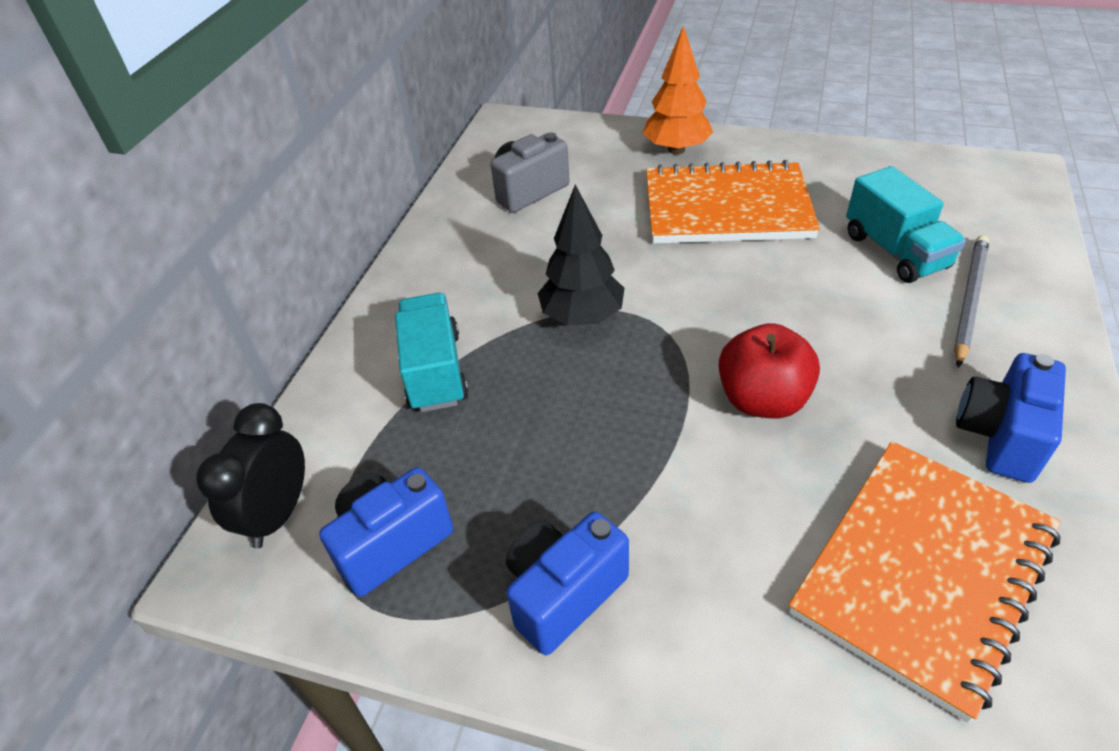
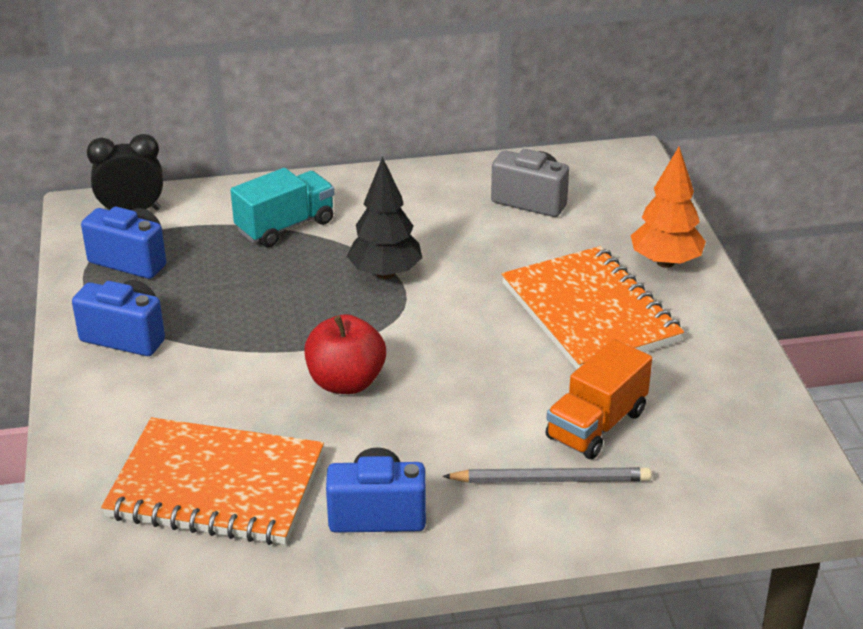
camera: 60 degrees right, 10 degrees down
turquoise truck [846,166,966,283] -> orange truck [546,339,652,459]

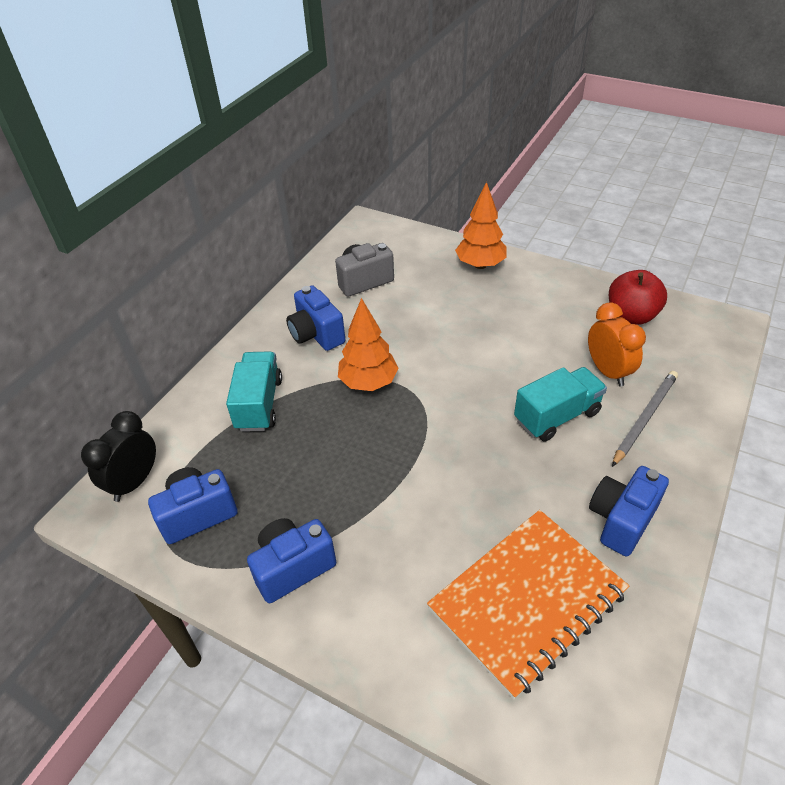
camera: 50 degrees left, 10 degrees up
red apple [304,314,386,394] -> red apple moved to [609,270,667,325]
black tree [347,157,422,279] -> orange tree [338,298,399,391]
orange notebook [502,246,684,370] -> none
orange truck [546,339,652,459] -> orange clock [588,302,646,386]
none -> blue camera [286,285,345,351]
none -> turquoise truck [514,367,607,441]

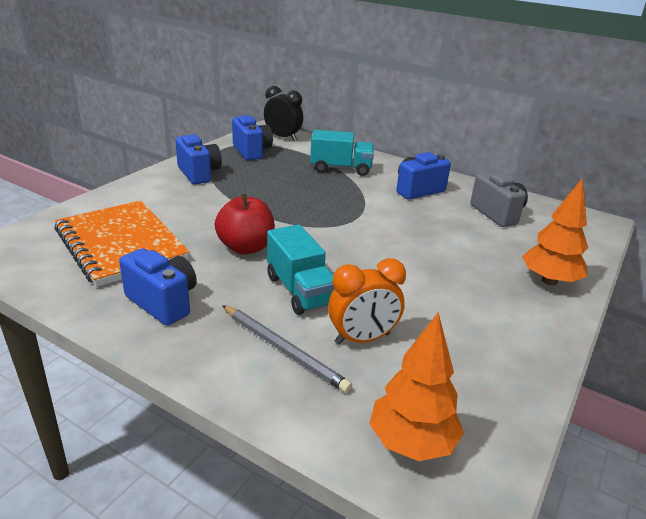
camera: 90 degrees right, 15 degrees down
orange tree [338,298,399,391] -> orange tree moved to [370,312,464,461]
red apple [609,270,667,325] -> red apple moved to [215,194,275,254]

